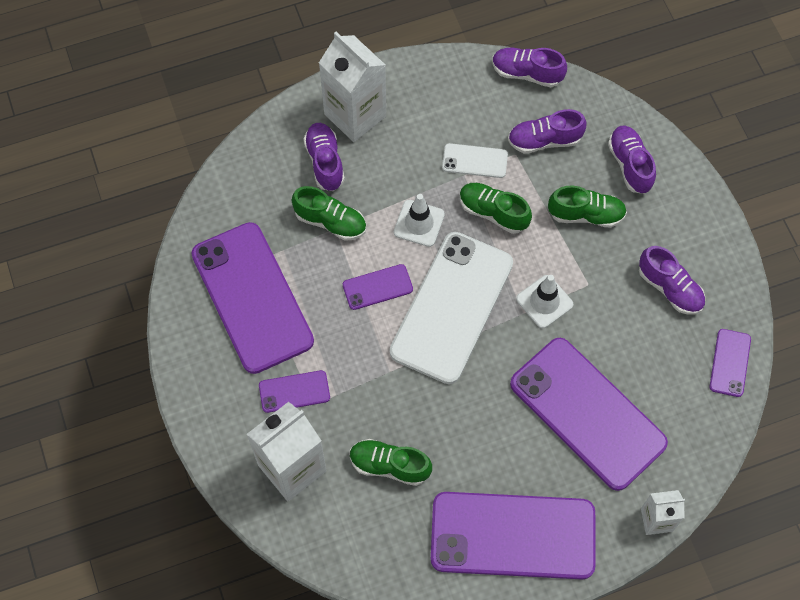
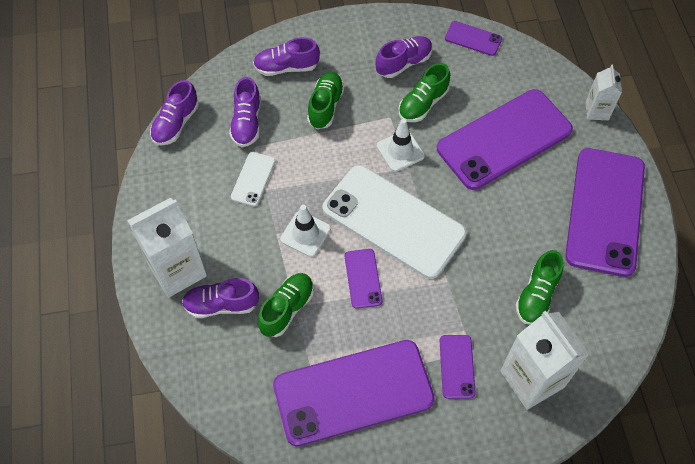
camera: 80 degrees left, 5 degrees down
green shoe [460,183,532,234] -> green shoe moved to [398,63,450,122]

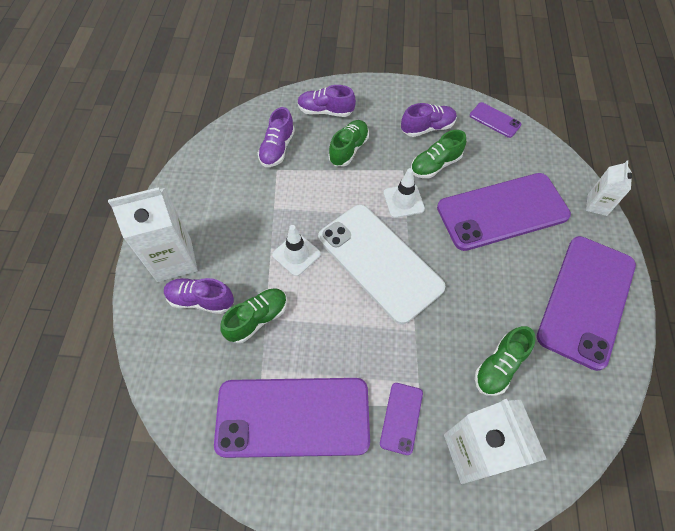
camera: 15 degrees right, 0 degrees up
purple shoe [150,80,199,146] -> none
white phone [231,152,276,206] -> none
purple phone [345,249,382,309] -> none

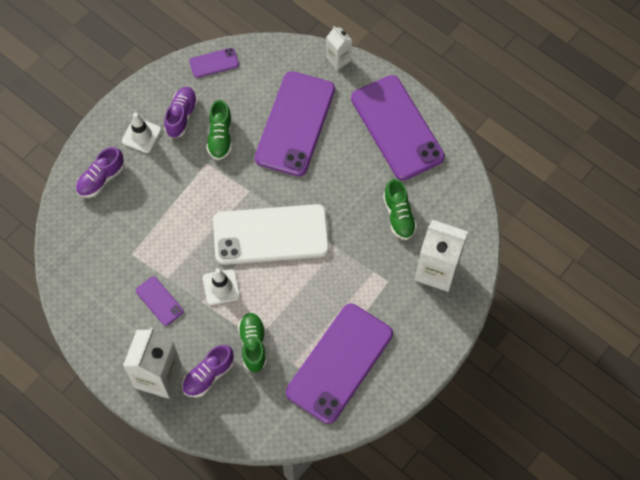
camera: 55 degrees left, 5 degrees up
purple shoe [258,107,295,167] -> none
green shoe [328,120,369,166] -> none
purple phone [380,383,423,455] -> purple phone moved to [136,276,184,326]
white traffic cone [383,168,425,218] -> white traffic cone moved to [122,113,161,153]

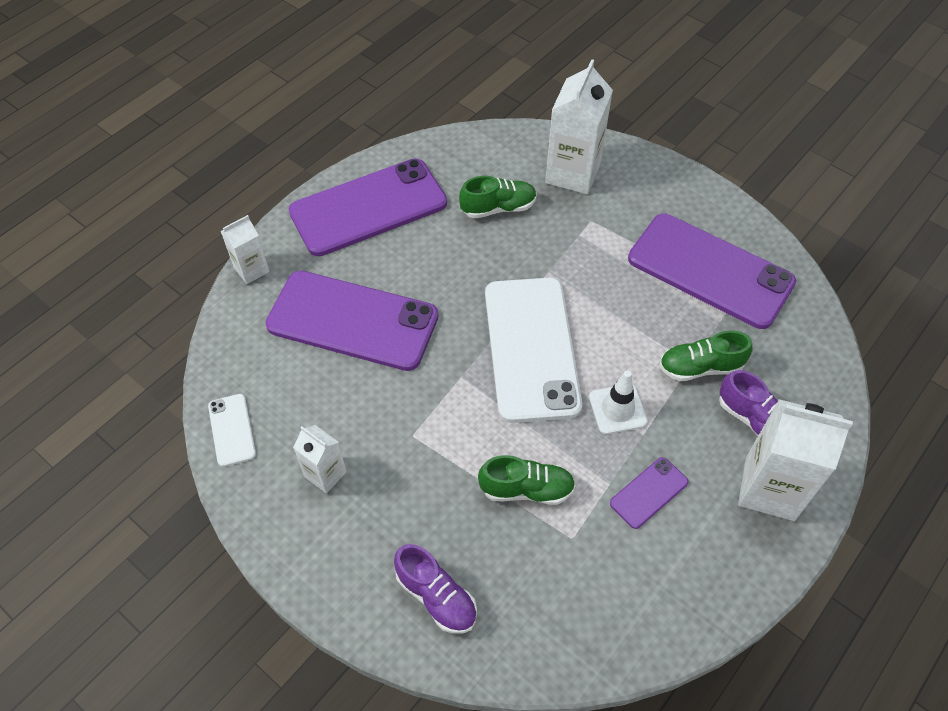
camera: 90 degrees left, 10 degrees down
white traffic cone [122,113,161,153] -> none
purple shoe [164,87,198,138] -> white carton [293,425,347,494]
purple phone [189,48,239,78] -> white phone [208,394,256,467]
green shoe [207,100,232,160] -> green shoe moved to [478,455,576,505]

